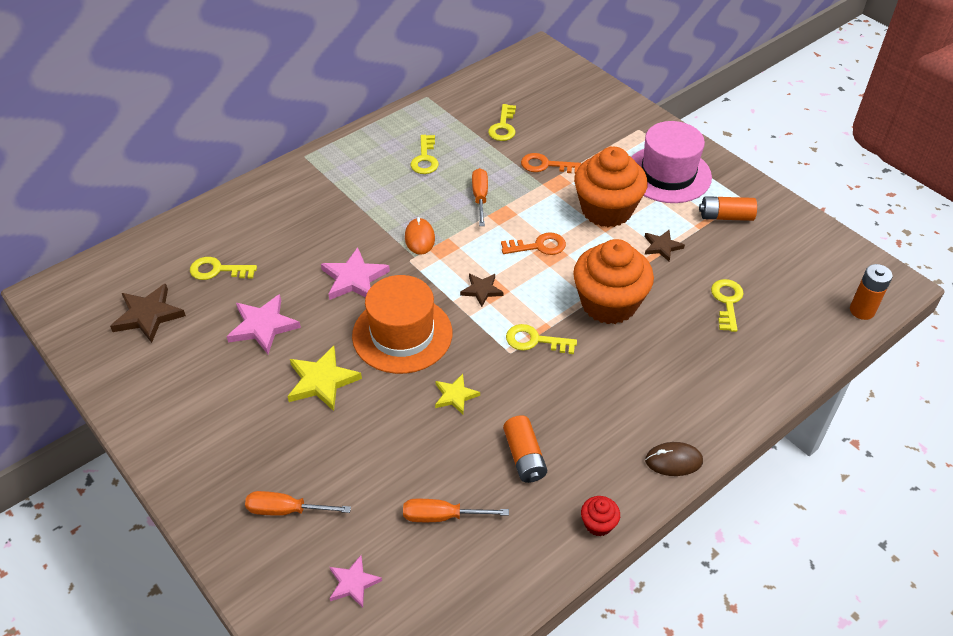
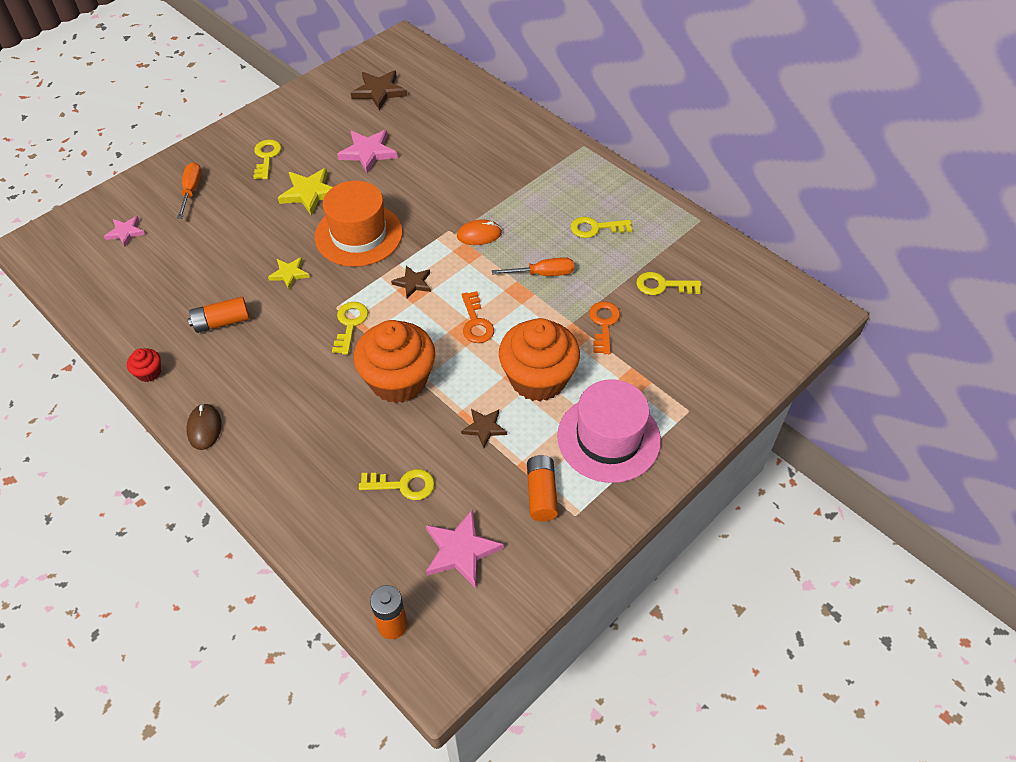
camera: 85 degrees right, 5 degrees up
yellow key [190,257,257,280] -> yellow key moved to [253,139,281,179]
pink star [321,247,390,300] -> pink star moved to [426,509,504,588]
orange screwdriver [403,499,509,522] -> none

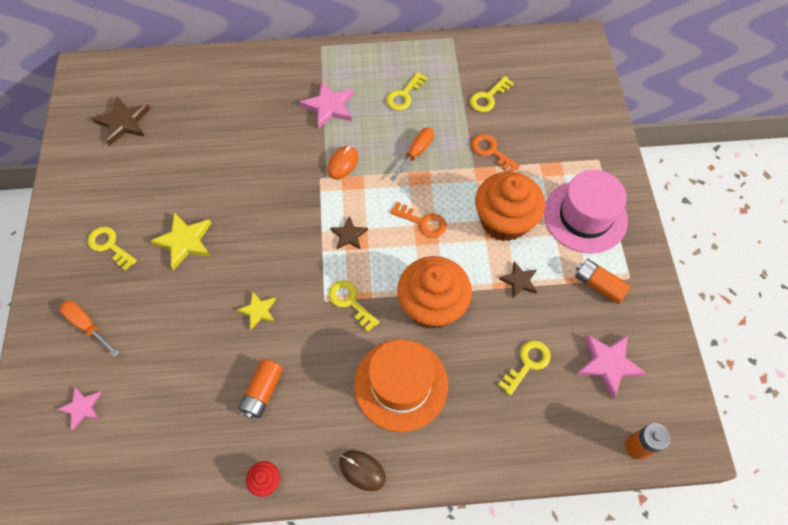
camera: 50 degrees left, 10 degrees up
orange hat [315,181,403,267] -> orange hat moved to [354,340,448,432]
pink star [337,130,398,173] -> pink star moved to [300,81,354,129]

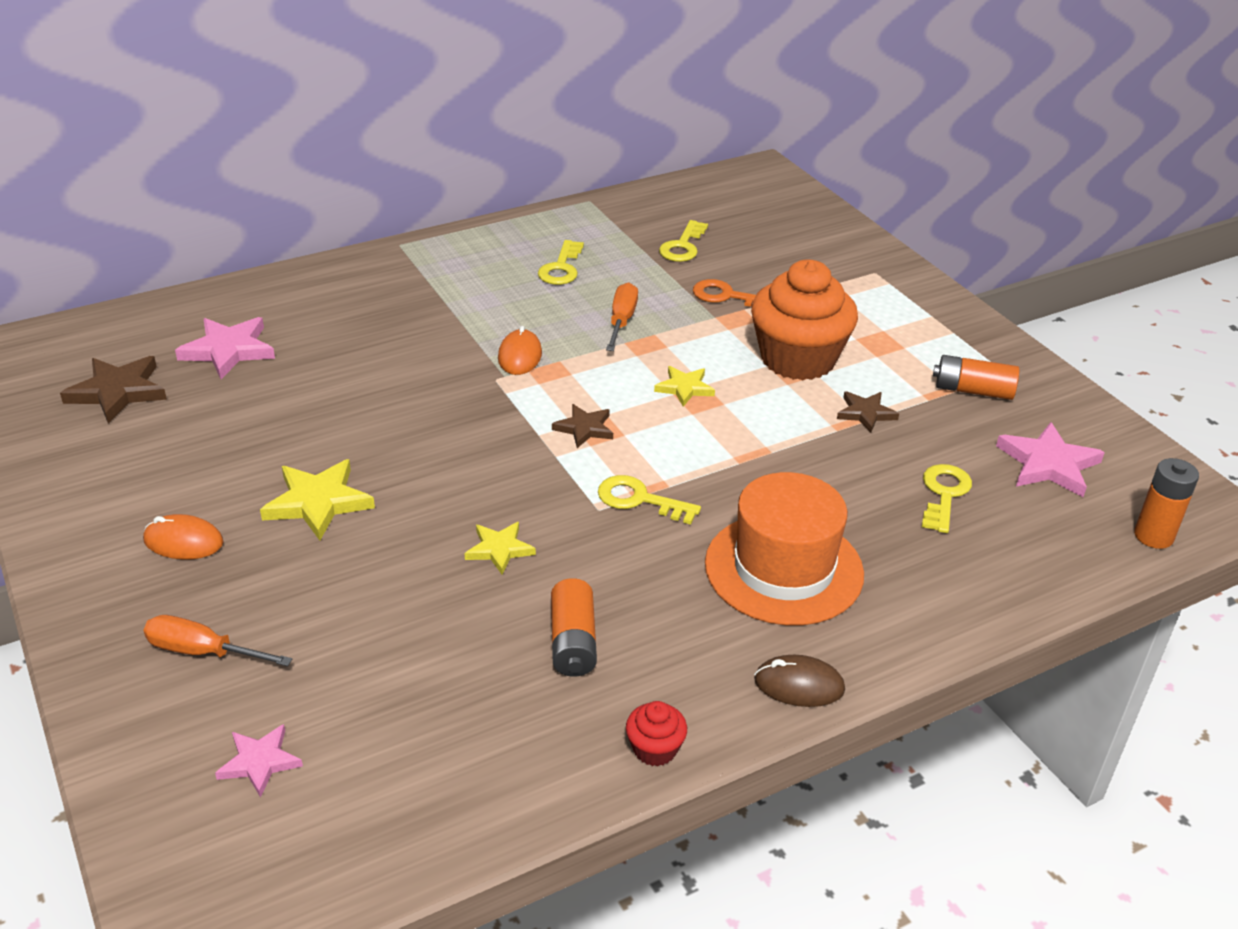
camera: 25 degrees left, 25 degrees down
yellow key [88,227,137,271] -> orange mouse [143,514,224,560]
pink star [300,81,354,129] -> pink star moved to [175,317,275,379]
orange key [390,202,447,238] -> yellow star [654,366,715,407]
orange cupcake [397,256,472,329] -> none
pink hat [544,170,628,254] -> none

